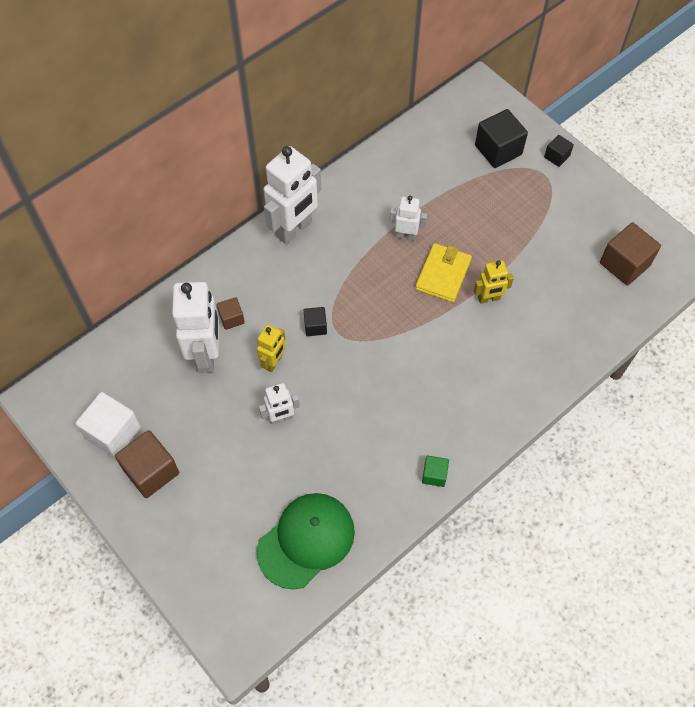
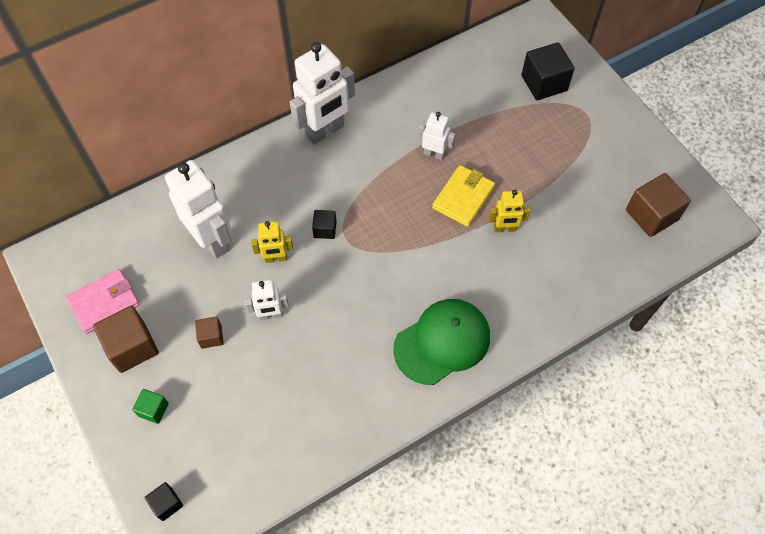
camera: 10 degrees right, 0 degrees up
white cube [75,392,141,458] -> pink wallet [66,269,140,334]
white robot [172,282,219,373] -> white robot turned 45 degrees counterclockwise [165,160,232,259]
brown cube [217,297,245,330] -> brown cube moved to [195,317,224,349]
yellow robot [257,325,285,372] -> yellow robot turned 45 degrees clockwise [251,221,293,263]
green cap [257,493,355,590] -> green cap moved to [393,299,490,385]
green cube [422,456,449,487] -> green cube moved to [132,389,169,424]
black cube [544,135,574,167] -> black cube moved to [145,482,183,521]

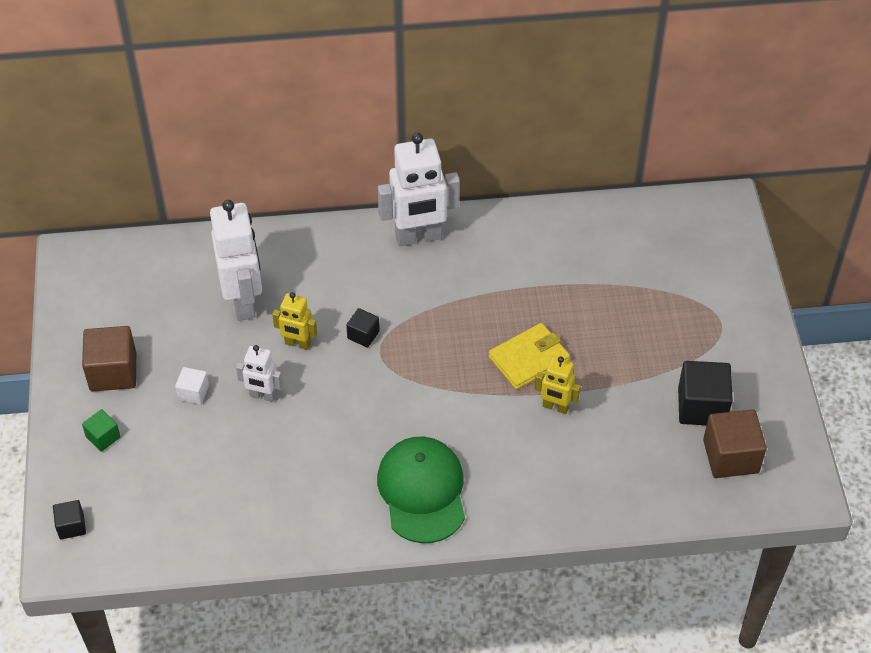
camera: 25 degrees right, 10 degrees down
pink wallet [66,269,140,334] -> none
brown cube [195,317,224,349] -> white cube [175,367,209,405]
green cap [393,299,490,385] -> green cap turned 90 degrees counterclockwise [377,437,465,543]
white robot [418,112,455,160] -> none
black cube [522,42,575,100] -> black cube moved to [678,361,733,425]

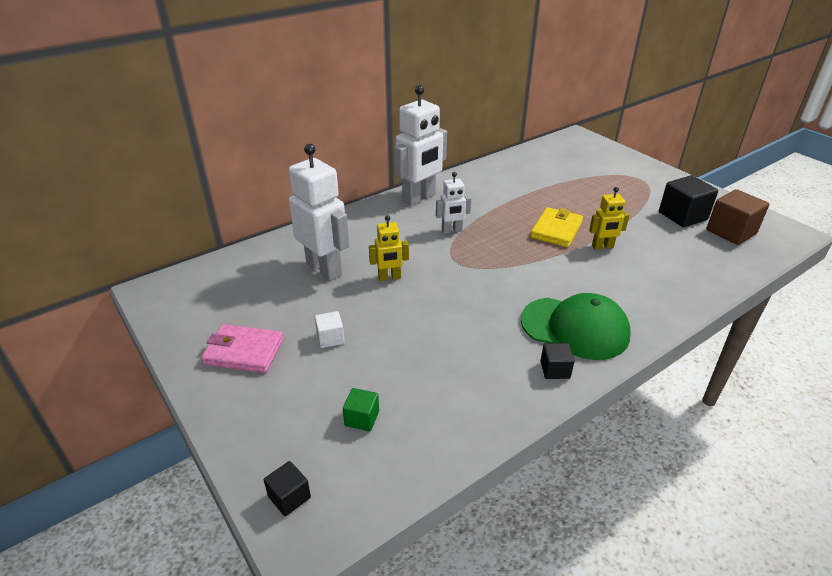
camera: 30 degrees left, 15 degrees down
brown cube [82,326,136,392] -> pink wallet [201,324,284,373]
green cube [82,409,121,452] -> green cube moved to [343,388,379,432]
white robot [236,345,283,402] -> white robot moved to [436,172,471,234]
black cube [346,308,380,347] -> black cube moved to [541,343,575,379]
green cap [377,437,465,543] -> green cap turned 150 degrees clockwise [521,293,631,360]

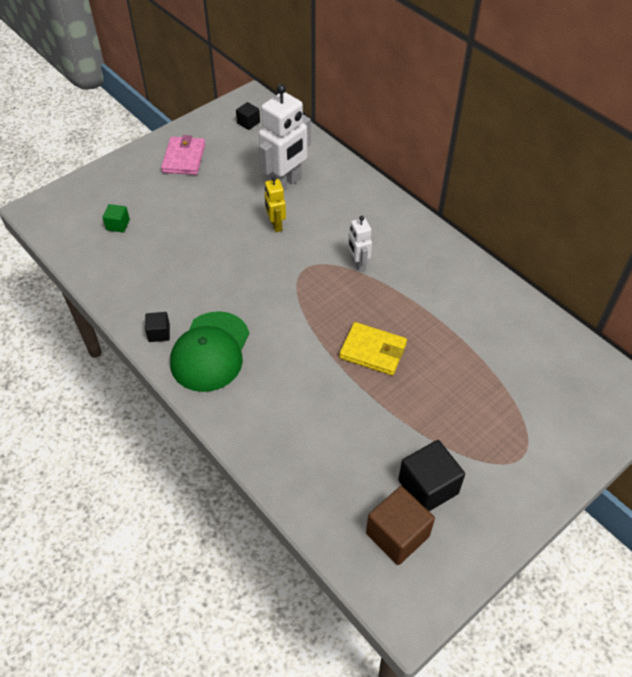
camera: 85 degrees right, 15 degrees up
black cube [264,461,311,516] -> black cube moved to [236,102,260,130]
white cube [315,311,344,348] -> none
white robot [394,85,447,206] -> none
yellow robot [589,187,630,250] -> none

